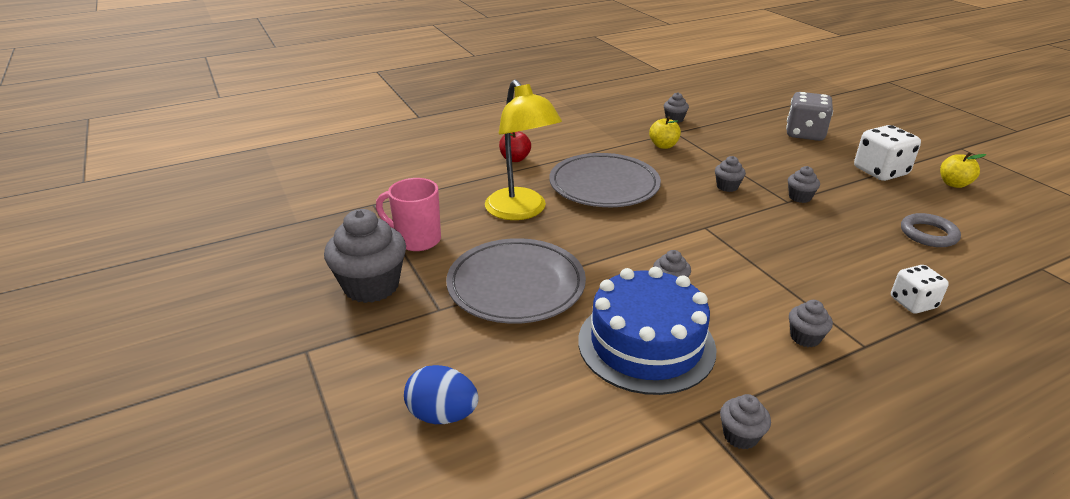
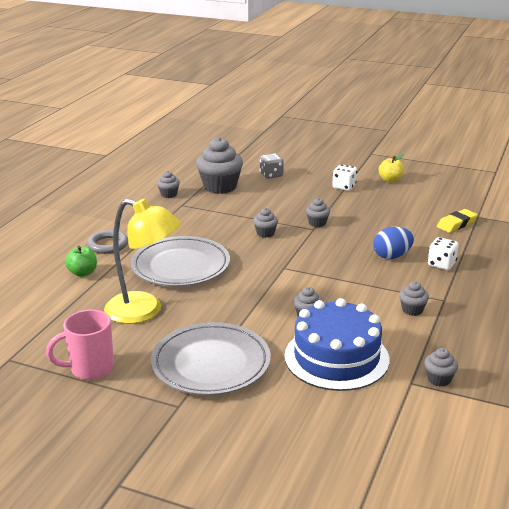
camera: 40 degrees left, 5 degrees down
grey cupcake [324,209,406,303] -> grey cupcake moved to [196,137,243,194]
blue egg [404,365,479,424] -> blue egg moved to [373,227,414,259]
red apple [499,131,531,162] -> green apple [65,246,97,277]
yellow apple [649,116,681,149] -> none
grey dice [786,92,833,141] -> grey dice [260,153,284,179], size x0.63
white dice [854,125,921,181] -> white dice [332,164,357,191], size x0.63
grey ring [901,213,961,247] -> grey ring moved to [87,230,128,254]
none -> yellow eraser [437,209,477,233]

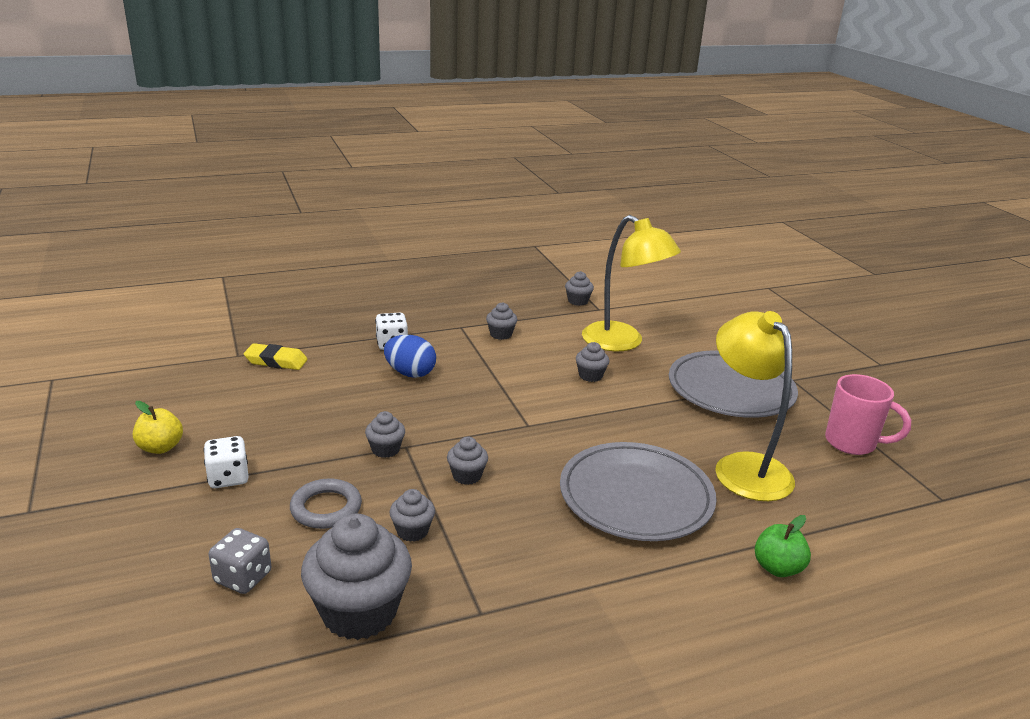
camera: 135 degrees left, 0 degrees up
grey ring [87,230,128,254] -> grey ring moved to [290,478,362,529]
grey cupcake [157,171,180,198] -> grey cupcake moved to [389,489,435,542]
blue cake [285,298,390,391] -> yellow lamp [582,215,681,351]

